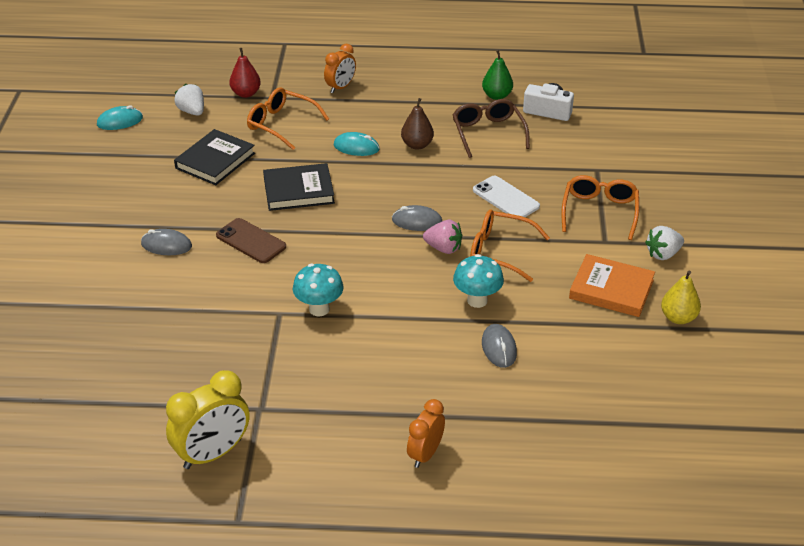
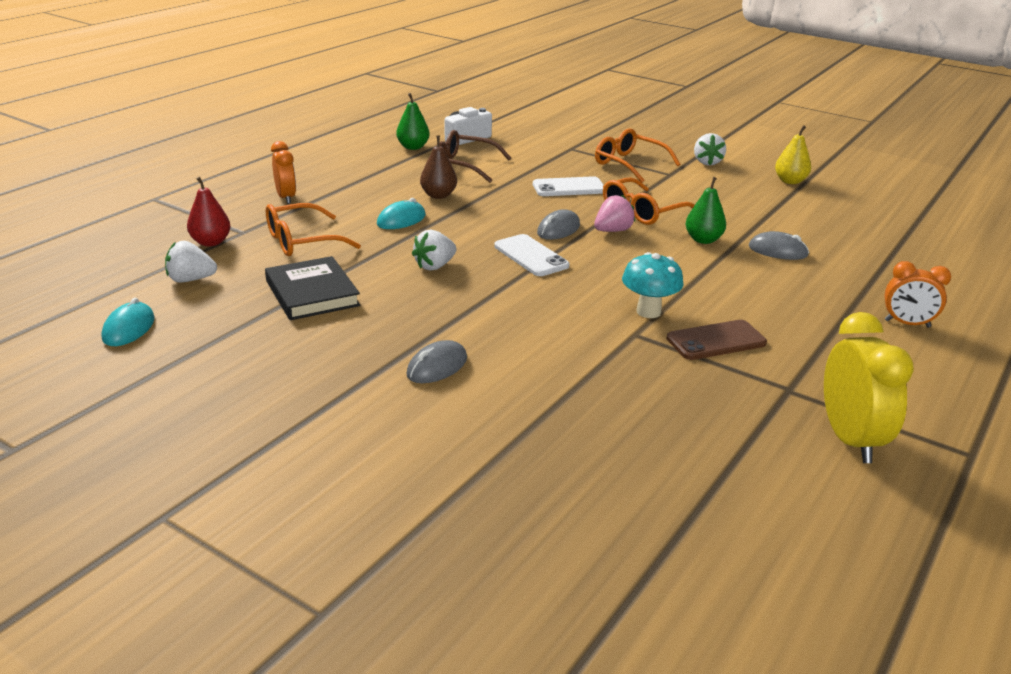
camera: 60 degrees left, 10 degrees down
brown phone [216,218,286,263] -> brown phone moved to [667,320,767,360]
black book [263,163,335,211] -> white strawberry [412,230,457,271]
orange clock [407,399,445,468] -> orange clock turned 45 degrees counterclockwise [884,261,951,328]
turquoise mushroom [453,254,504,308] -> green pear [686,177,726,244]
orange book [569,254,655,317] -> none
none -> white phone [494,234,569,276]

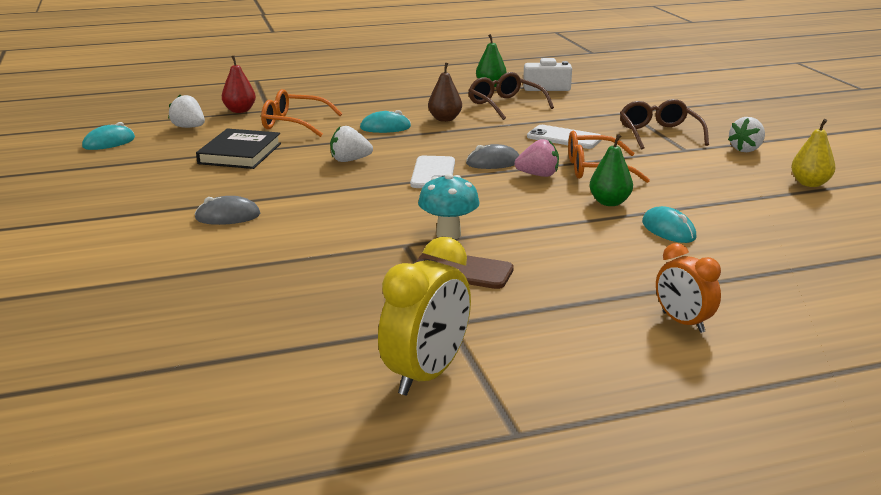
camera: 40 degrees right, 5 degrees down
orange clock [271,141,296,204] -> none
orange glasses [595,128,680,182] -> brown glasses [620,99,709,149]
grey mouse [749,231,809,260] -> turquoise mouse [642,206,697,243]

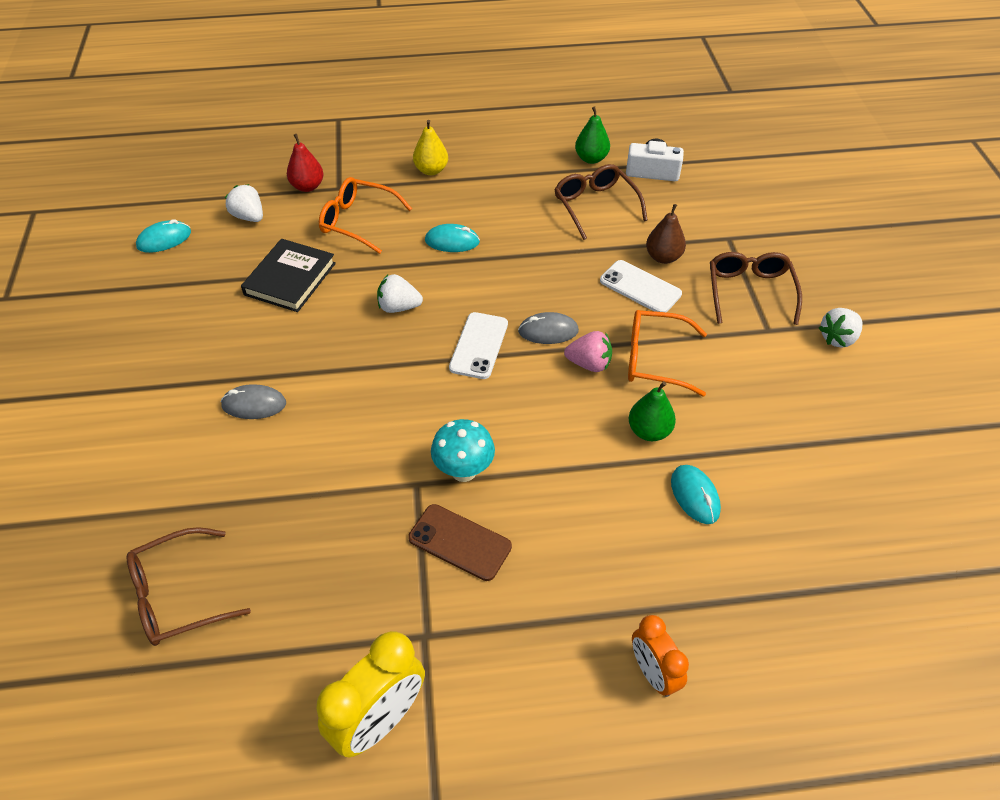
camera: 10 degrees right, 25 degrees up
brown pear [428,63,462,122] -> brown pear moved to [646,204,686,264]
yellow pear [791,119,835,187] -> yellow pear moved to [413,120,448,175]
none -> brown glasses [126,527,251,646]

